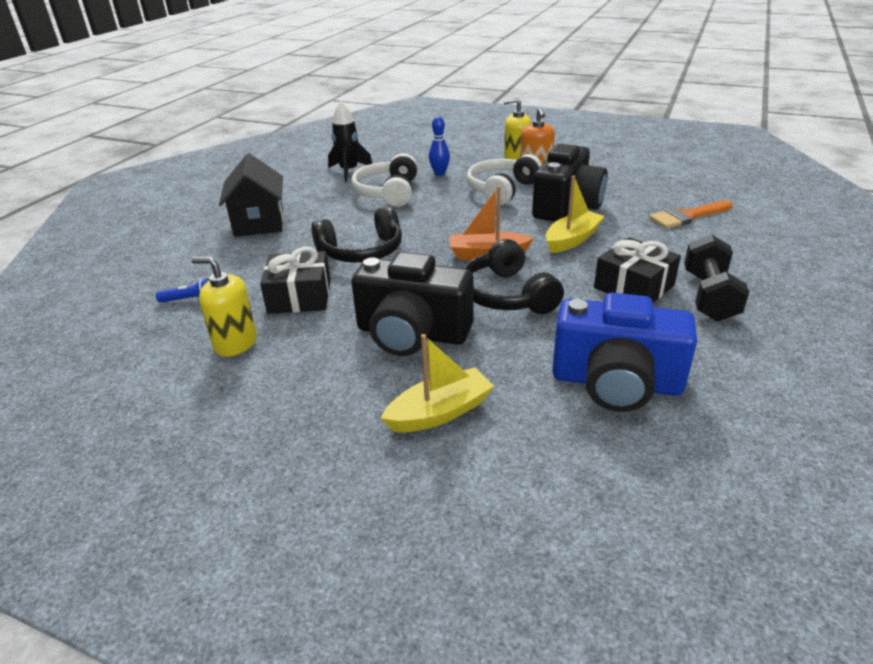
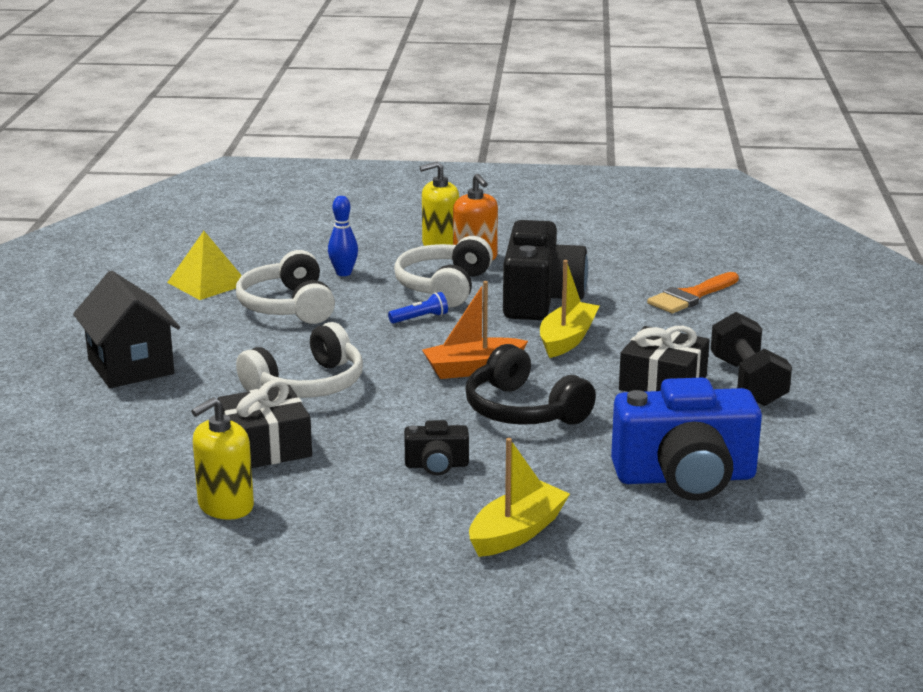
camera: 20 degrees left, 10 degrees down
blue flashlight [156,279,209,303] -> blue flashlight moved to [388,292,448,324]
yellow soap dispenser [192,257,257,357] -> yellow soap dispenser turned 45 degrees counterclockwise [191,397,254,520]
black headphones [311,206,402,263] -> white headphones [236,322,363,398]
black rocket [328,101,372,182] -> yellow pyramid [167,231,242,300]
black camera [352,252,474,356] -> black camera [404,420,469,476], size x0.46

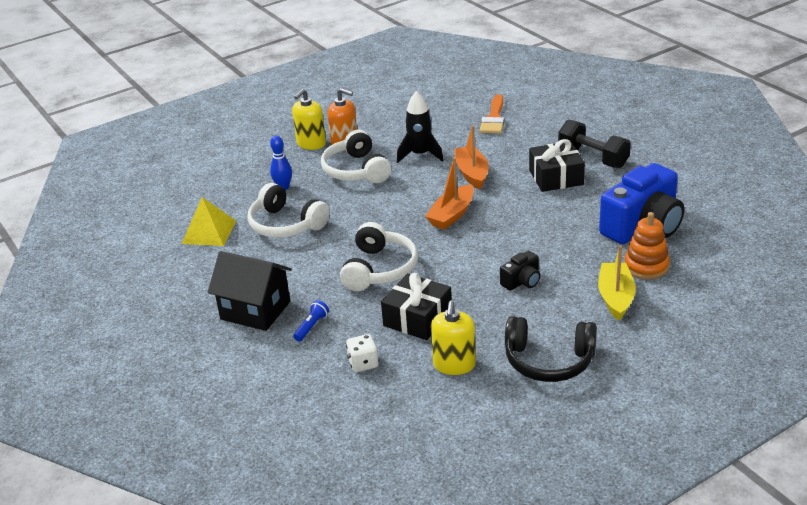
camera: 35 degrees left, 10 degrees up
blue flashlight [388,292,448,324] -> blue flashlight moved to [293,300,329,342]
black headphones [465,344,596,425] -> black headphones moved to [505,316,597,382]
black camera [503,220,588,320] -> black rocket [397,91,444,163]
yellow boat [540,260,599,358] -> orange boat [454,125,489,189]
none -> white dice [346,334,379,372]
none -> orange stacking toy [624,212,670,280]

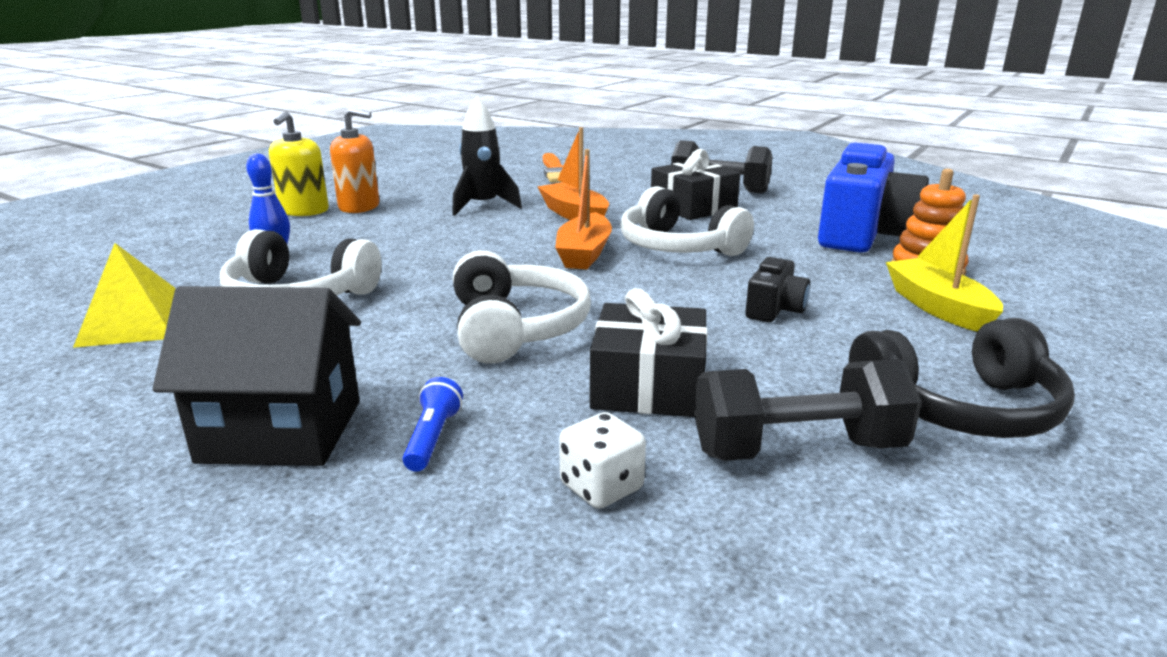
camera: 25 degrees left, 10 degrees down
white headphones [321,129,391,183] -> white headphones moved to [620,186,754,256]
yellow soap dispenser [431,301,476,375] -> black dumbbell [694,359,922,461]

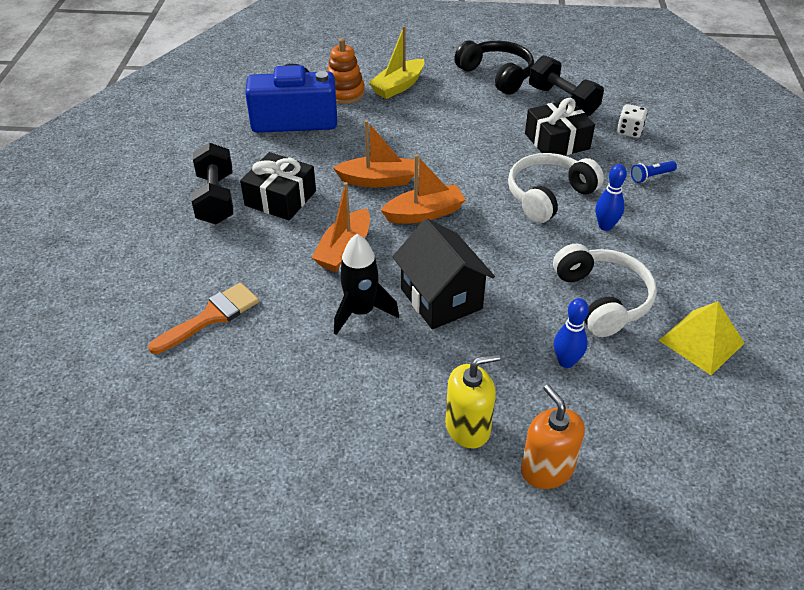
camera: 120 degrees left, 20 degrees up
black house [152,286,361,466] -> black house moved to [392,218,495,329]
orange soap dispenser [330,108,379,213] -> orange soap dispenser moved to [521,384,585,489]
white headphones [620,186,754,256] -> orange boat [333,120,414,188]
black camera [745,257,810,322] -> none
none -> blue bowling pin [596,164,627,231]

